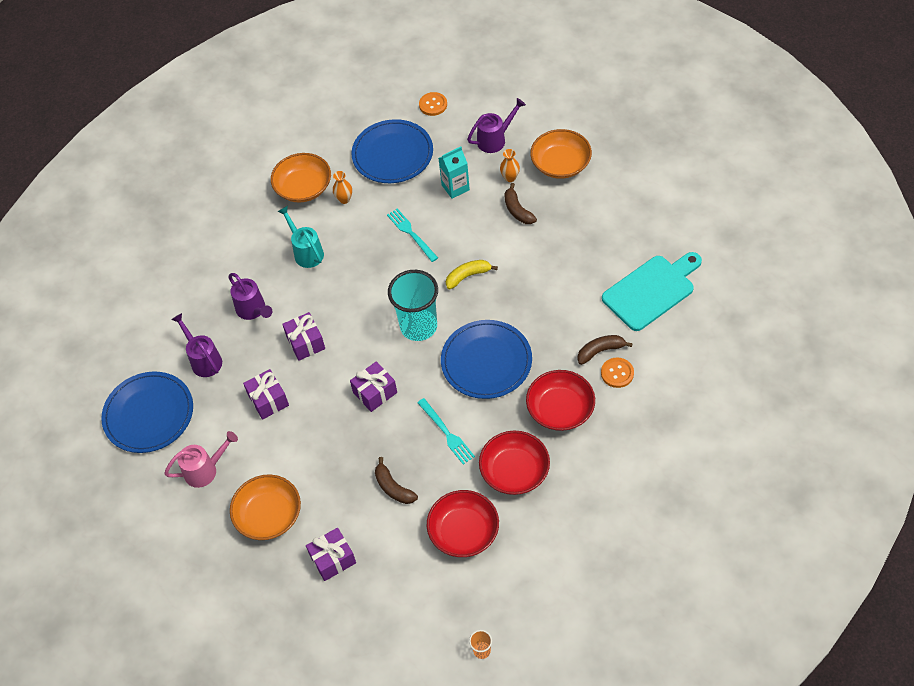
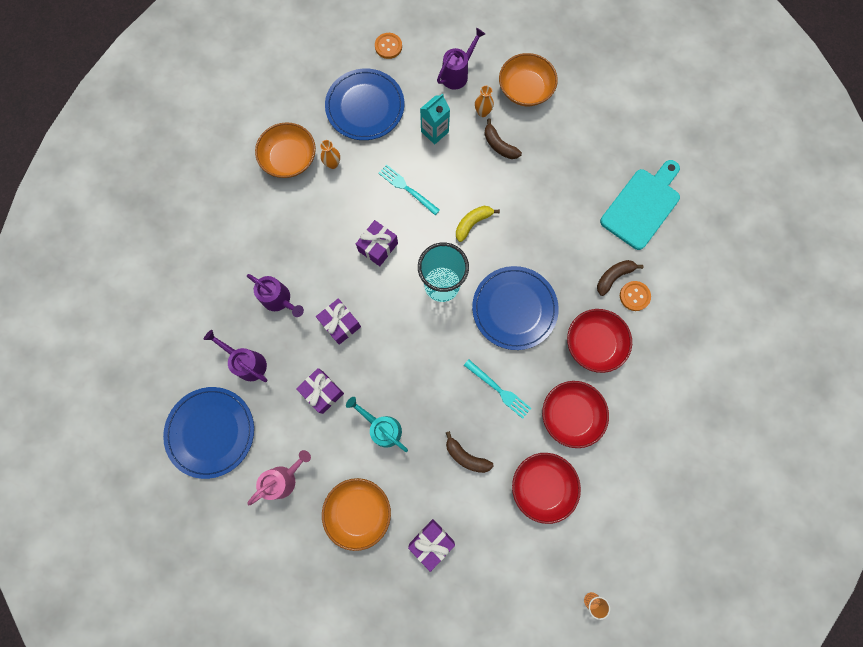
camera: 20 degrees left, 20 degrees up
turquoise watering can [277,206,324,268] -> turquoise watering can moved to [346,397,408,452]
purple gift [350,361,397,412] -> purple gift moved to [356,220,398,266]

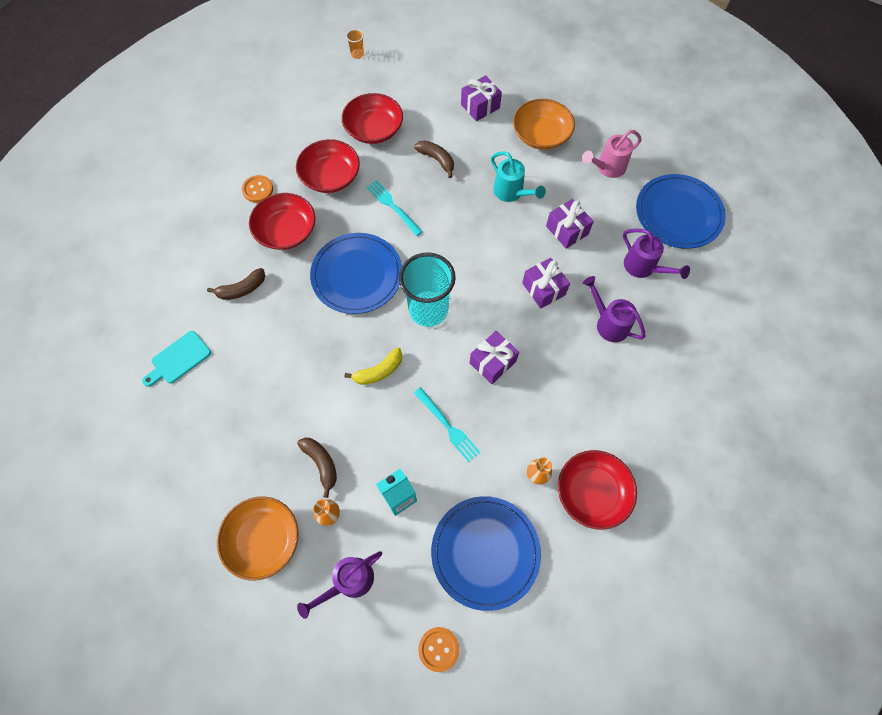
camera: 170 degrees left, 10 degrees down
orange bowl [255,122,316,178] -> red bowl [558,450,637,530]
turquoise cutting board [600,160,680,250] -> turquoise cutting board [142,331,211,387], size x0.58
orange button [620,281,651,311] -> orange button moved to [242,175,273,203]

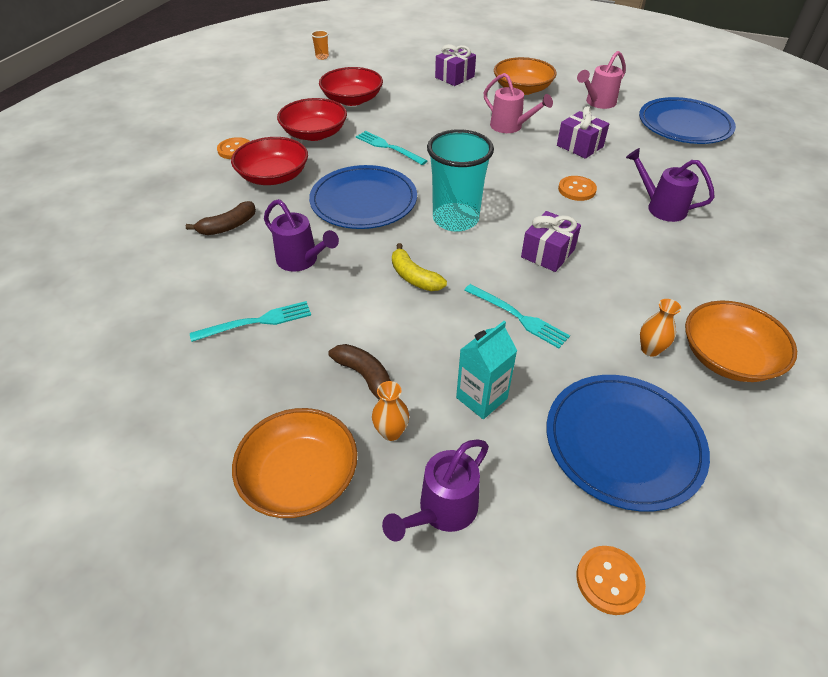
camera: 10 degrees left, 20 degrees down
turquoise cutting board [142,331,211,387] -> none
yellow banana [345,348,402,385] -> yellow banana turned 90 degrees clockwise [392,243,447,291]
brown banana [414,141,454,178] -> none
turquoise watering can [491,151,546,202] -> pink watering can [484,73,553,133]
purple gift [522,258,570,309] -> orange button [558,176,597,201]
red bowl [558,450,637,530] -> orange bowl [685,300,797,382]
purple watering can [623,229,690,279] -> purple watering can moved to [264,199,339,272]
none -> turquoise fork [190,301,311,342]

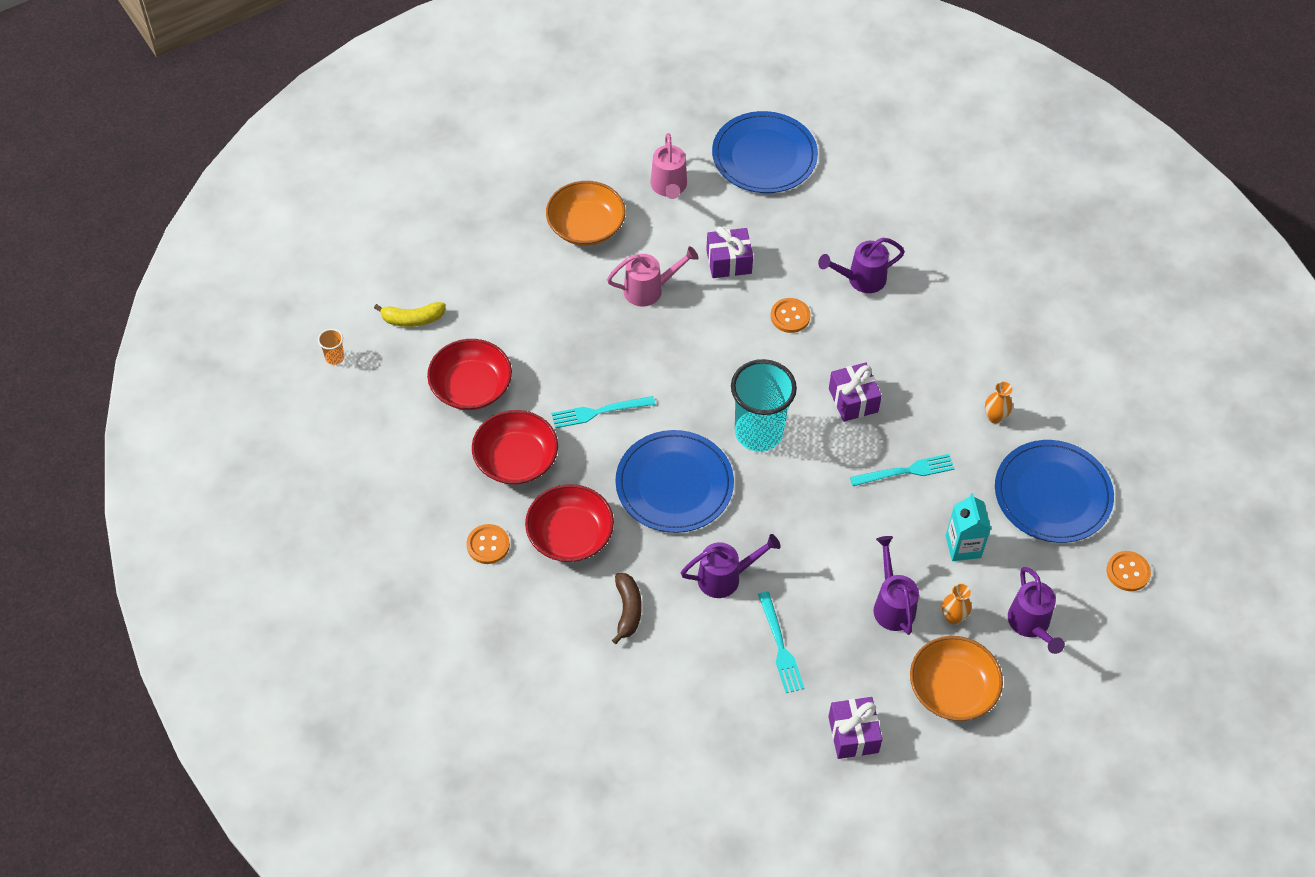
camera: 55 degrees left, 10 degrees up
turquoise fork [190,301,311,342] -> turquoise fork turned 150 degrees clockwise [758,591,804,693]
brown banana [328,344,391,401] -> purple watering can [874,536,919,635]
yellow banana [392,243,447,291] -> yellow banana moved to [374,302,446,327]
purple gift [435,44,476,86] -> purple gift moved to [828,697,882,759]
orange bowl [685,300,797,382] -> none

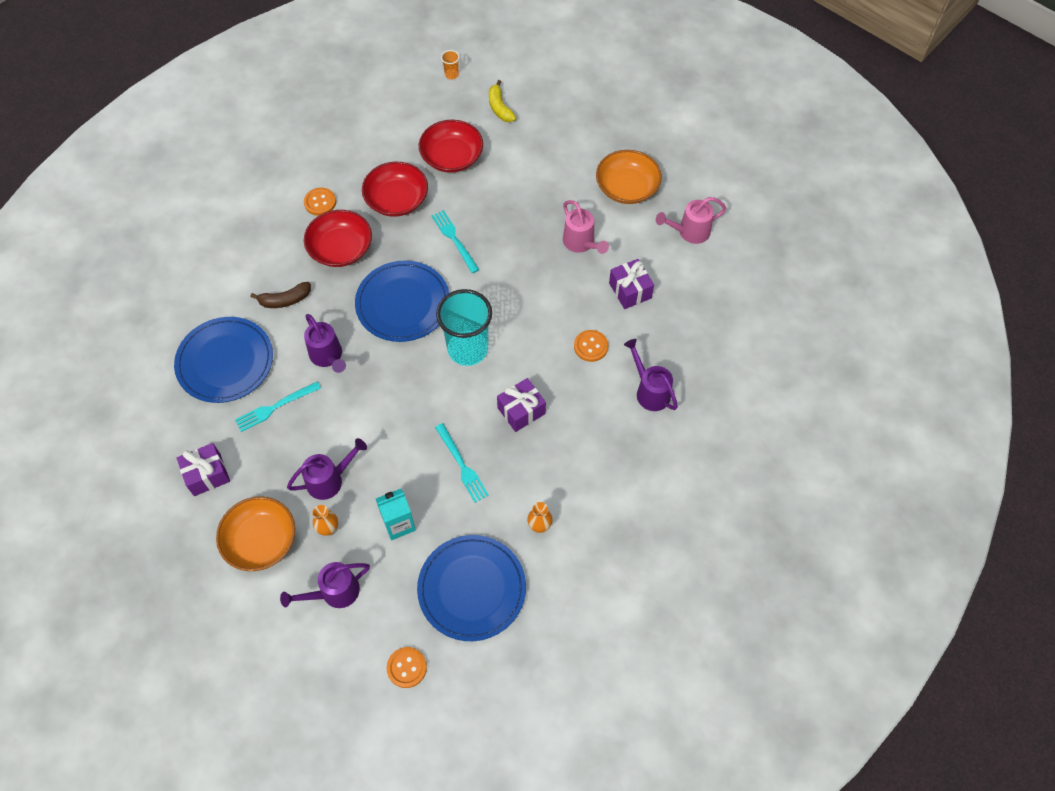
camera: 75 degrees right, 5 degrees up
blue plate [712,111,818,193] -> blue plate moved to [174,317,273,403]

